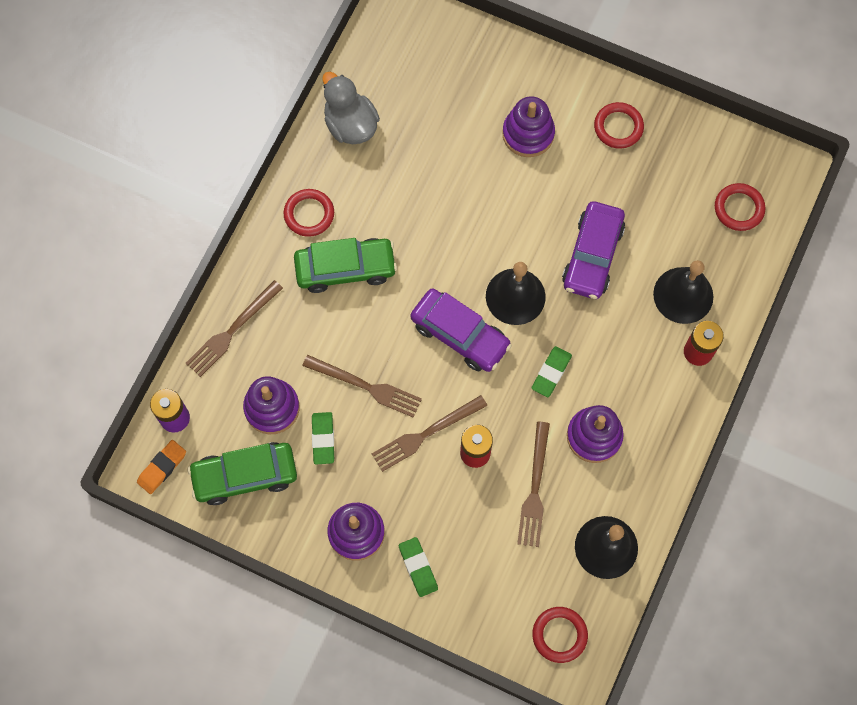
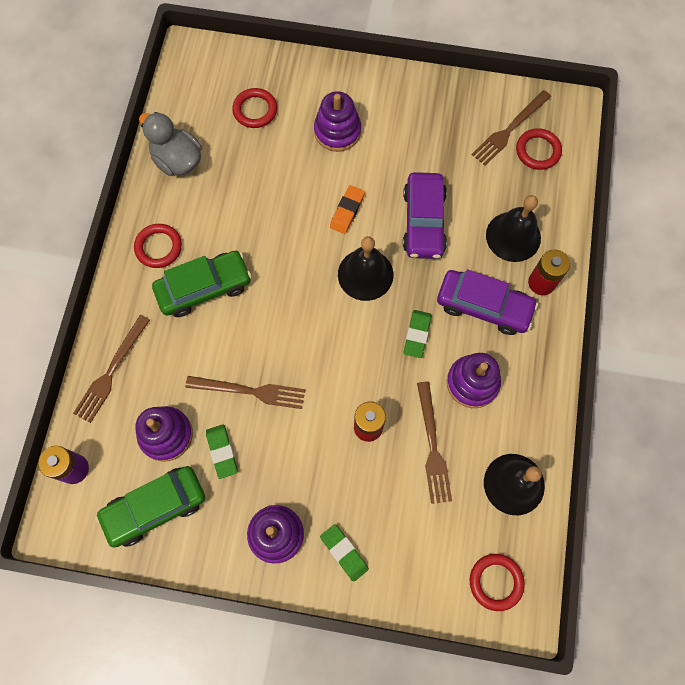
camera: 15 degrees left, 0 degrees up
orange eraser [137,440,186,494] -> orange eraser moved to [330,185,365,234]
brown fork [372,395,487,472] -> brown fork moved to [471,90,551,165]
purple car [411,288,512,372] -> purple car moved to [437,269,538,335]
red ring [594,102,644,149] -> red ring moved to [232,88,277,128]

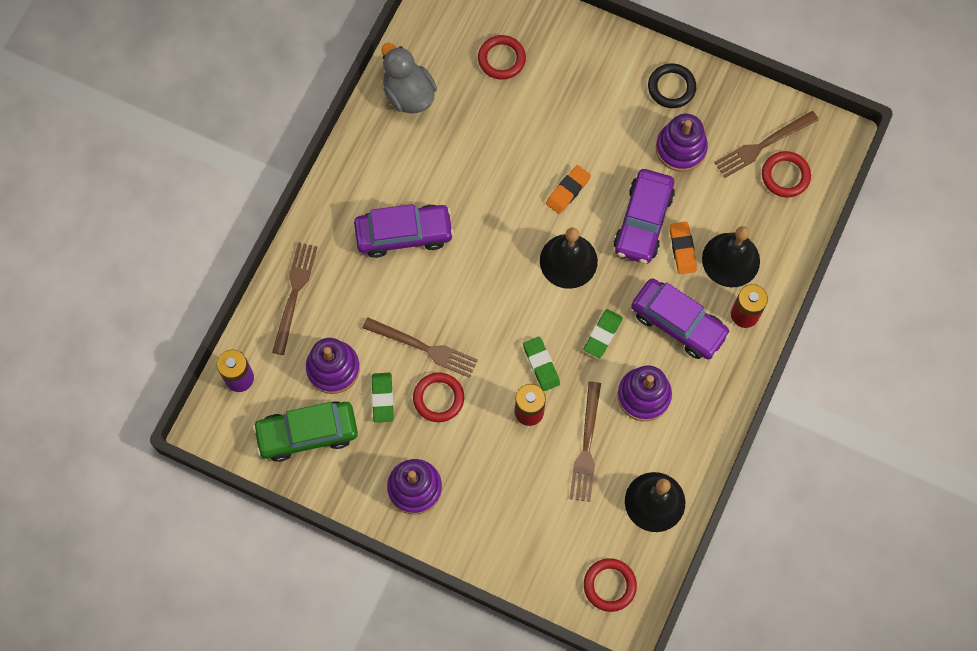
camera: 15 degrees right, 0 degrees up
brown fork [73,315,150,423] -> brown fork turned 150 degrees clockwise [272,242,317,355]
red ring [134,224,182,268] -> red ring moved to [413,373,464,422]
green car [152,251,252,317] -> purple car [354,204,454,258]
purple stacking toy [314,91,361,152] -> purple stacking toy moved to [656,114,708,172]
green eraser [320,524,369,582] -> green eraser moved to [523,337,560,391]
none -> black ring [648,63,696,108]
none -> orange eraser [670,222,697,274]

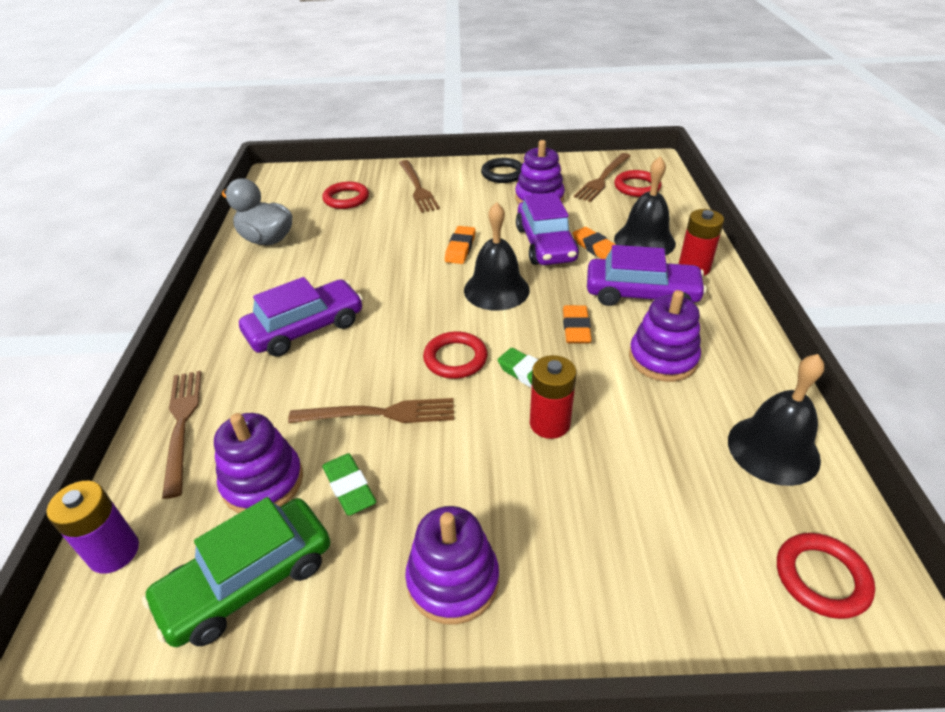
camera: 25 degrees left, 30 degrees down
red ring [413,373,464,422] -> red ring moved to [423,331,487,379]
brown fork [570,381,601,502] -> brown fork moved to [399,160,440,213]
green eraser [584,309,623,358] -> orange eraser [563,305,592,344]

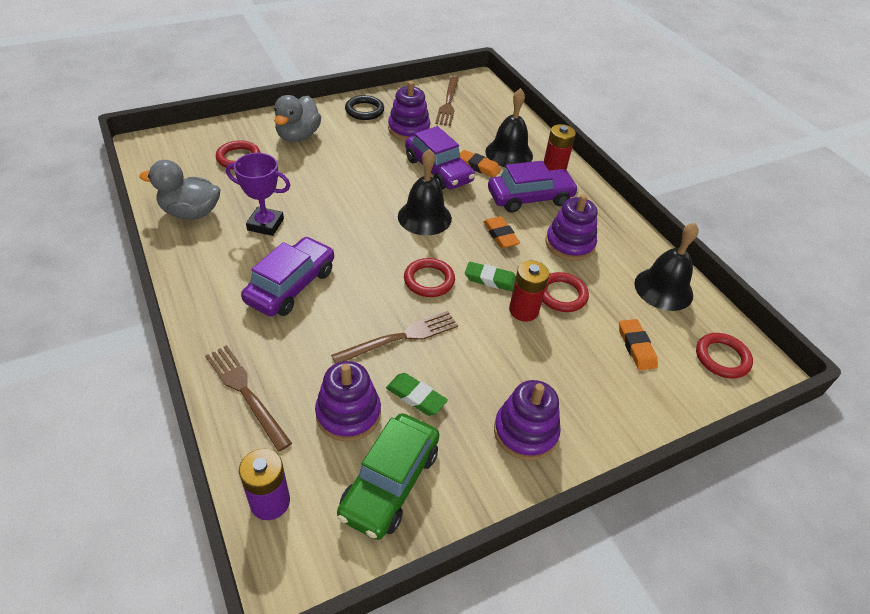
camera: 30 degrees left, 5 degrees up
brown fork [399,160,440,213] -> grey duck [274,95,321,142]
orange eraser [445,226,476,264] -> orange eraser moved to [619,319,658,370]
red ring [614,170,661,197] -> red ring moved to [542,272,589,312]
none -> purple trophy [226,153,290,236]

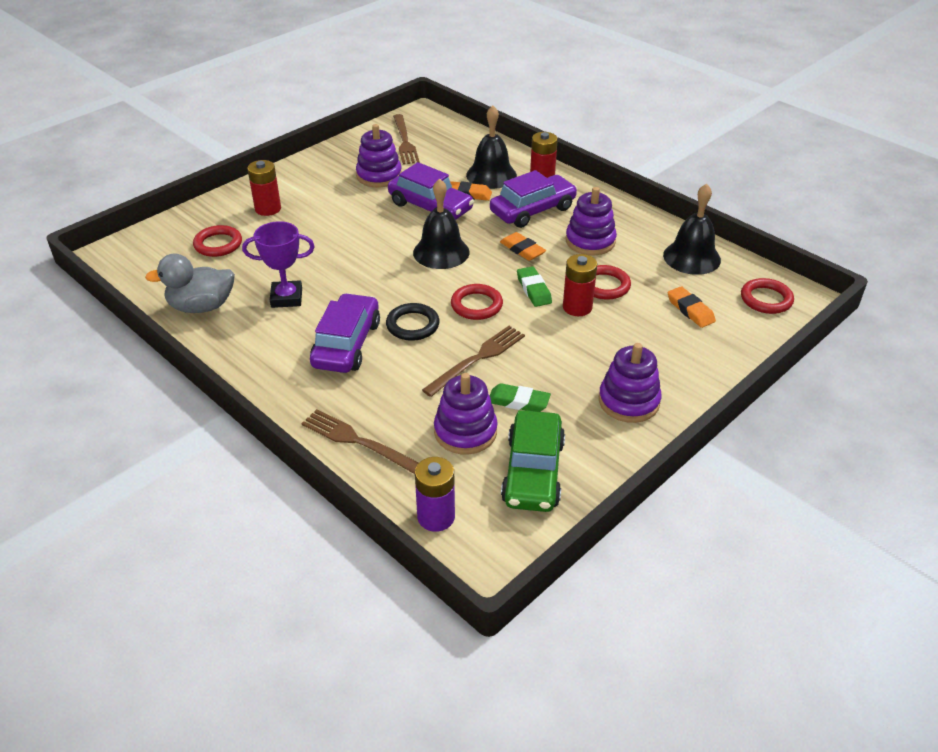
camera: 15 degrees left, 5 degrees down
grey duck [274,95,321,142] -> red battery [247,160,281,216]
black ring [345,95,384,120] -> black ring moved to [386,303,439,341]
green eraser [465,262,516,292] -> green eraser turned 75 degrees clockwise [517,266,552,307]

